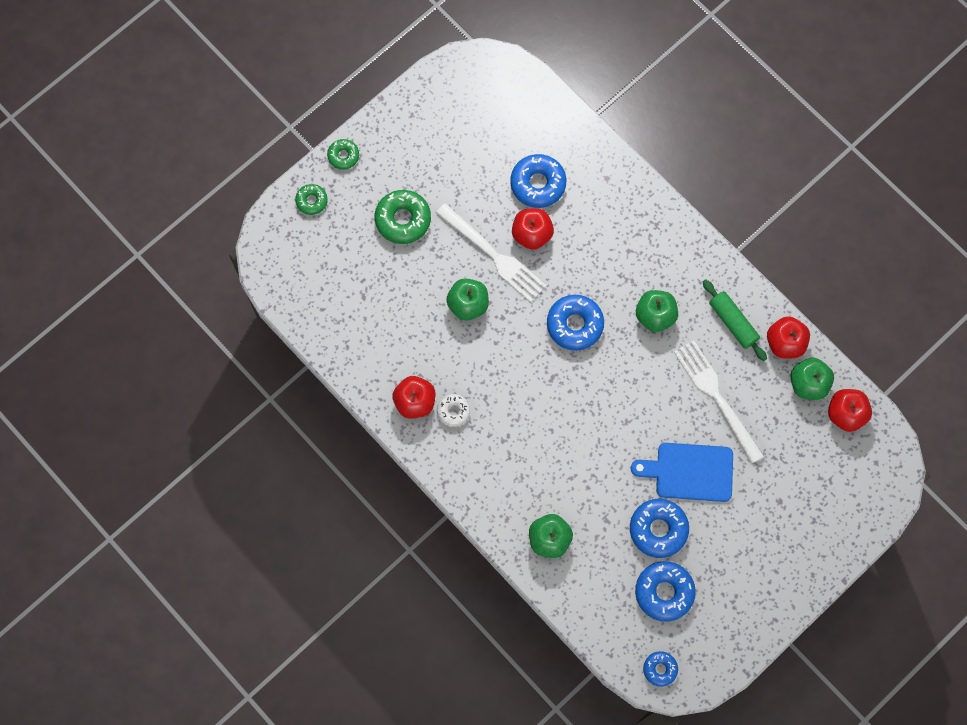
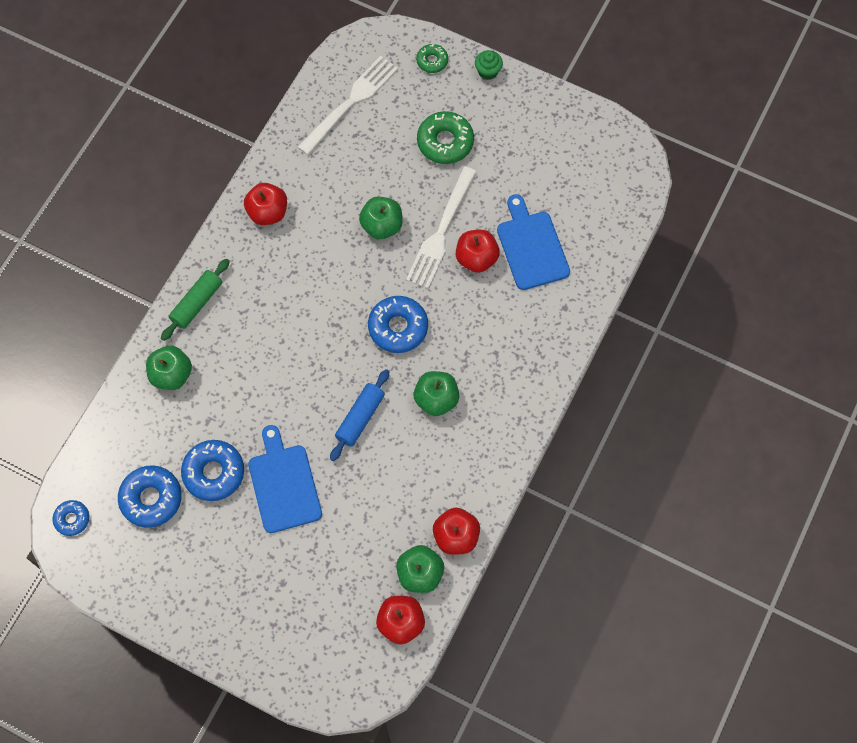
camera: 70 degrees right, 5 degrees down
green donut [327,139,359,170] -> green cupcake [475,50,503,80]
white donut [437,394,470,427] -> none
blue donut [510,154,566,208] -> blue cutting board [497,194,570,290]
white fork [674,340,764,463] -> white fork moved to [298,56,398,155]
green rolling pin [703,279,767,361] -> green rolling pin moved to [161,259,230,341]
none -> blue rolling pin [330,369,389,461]

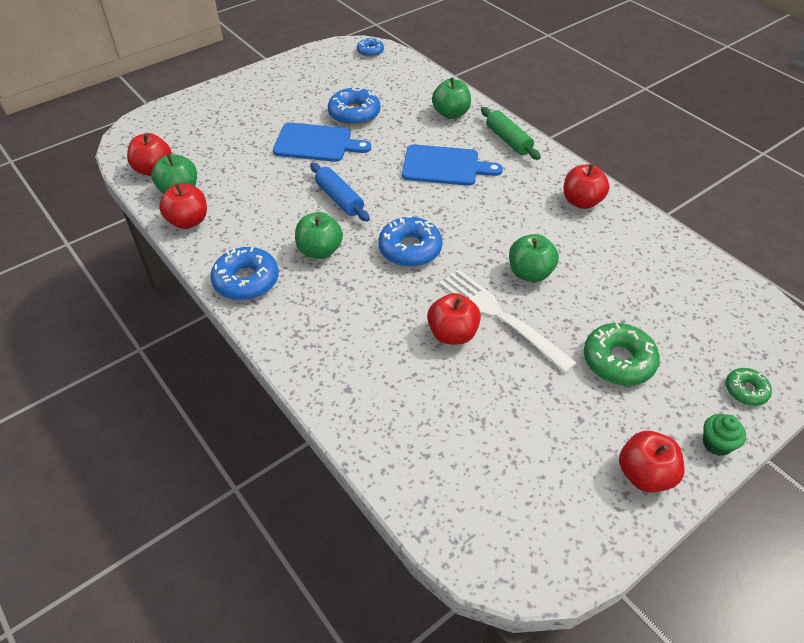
camera: 115 degrees right, 20 degrees down
blue donut [118,465,182,528] -> blue donut moved to [211,247,279,300]
white fork [298,56,398,155] -> none
blue cutting board [497,194,570,290] -> blue cutting board moved to [402,145,503,186]
none -> red apple [619,431,685,493]

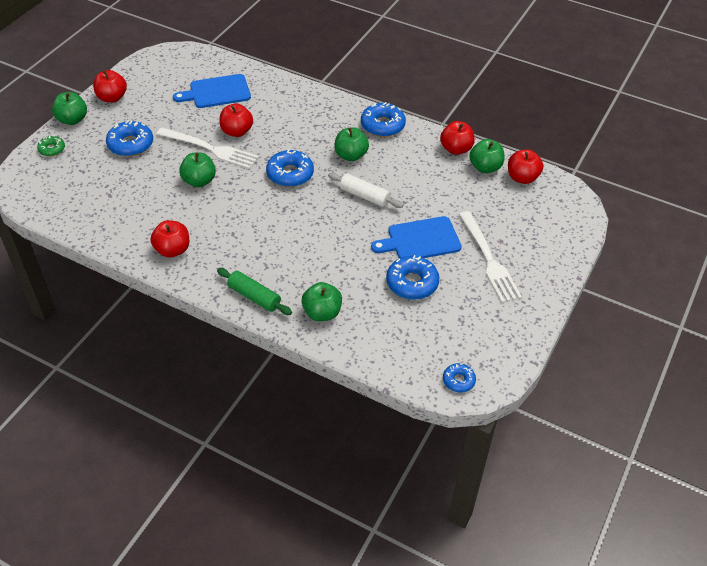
camera: 155 degrees right, 0 degrees up
blue rolling pin [310,163,370,222] -> white rolling pin [328,173,403,208]
blue cutting board [402,145,503,186] -> blue cutting board moved to [173,74,251,108]
green donut [584,323,660,386] -> blue donut [106,121,153,157]
green cupcake [703,414,746,456] -> green apple [52,92,87,125]
none -> white fork [459,211,522,303]

